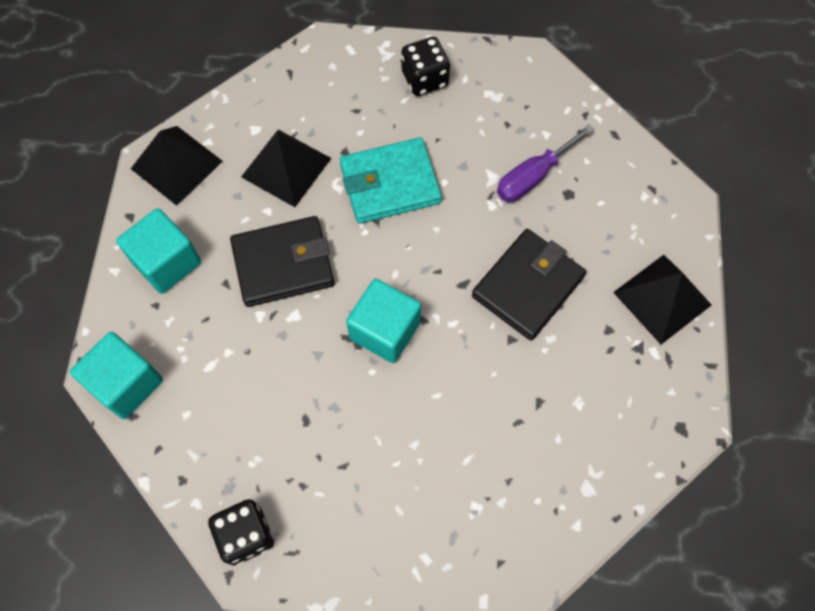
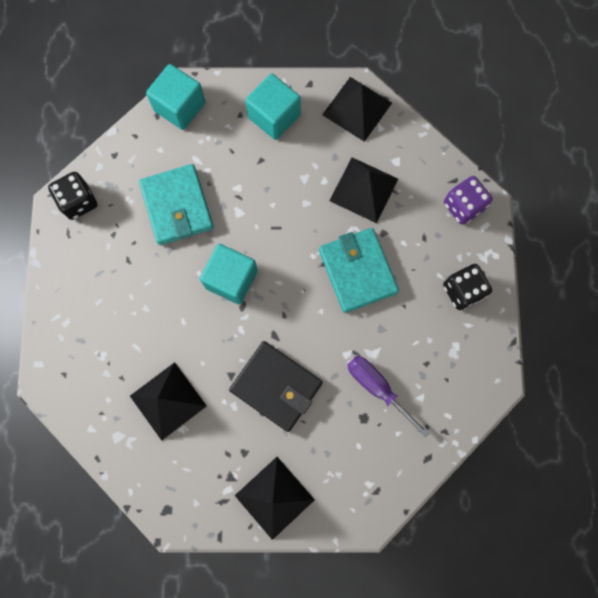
camera: 85 degrees right, 10 degrees up
black wallet [230,216,335,307] -> none
none -> black pyramid [130,362,207,441]
none -> turquoise wallet [139,164,214,245]
none -> purple dice [444,176,492,225]

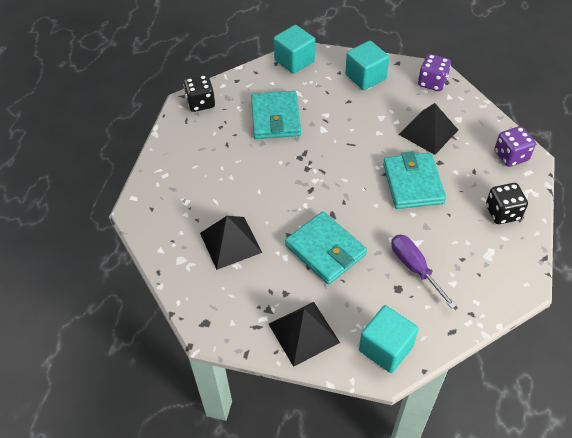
camera: 15 degrees right, 25 degrees down
turquoise cube [200,244,258,304] -> turquoise cube moved to [359,305,419,373]
black wallet [229,341,323,432] -> turquoise wallet [285,211,367,284]
black pyramid [322,77,392,142] -> purple dice [418,54,451,91]

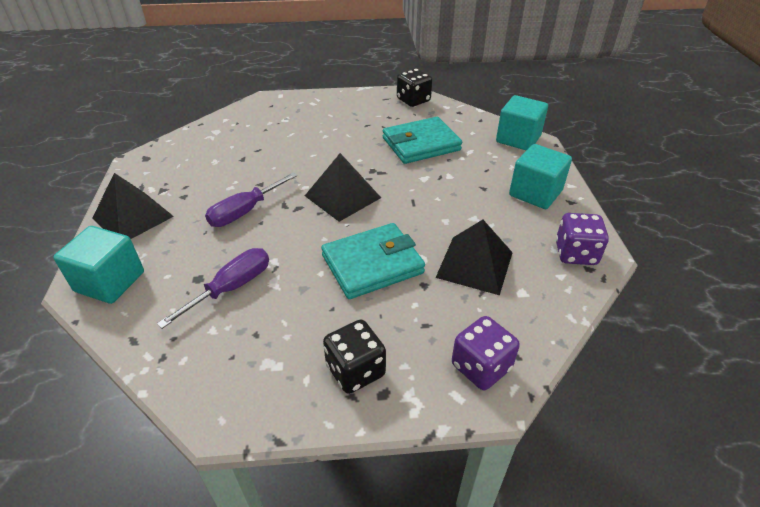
camera: 70 degrees right, 10 degrees down
black pyramid [200,216,262,270] -> black pyramid moved to [305,153,381,222]
turquoise wallet [285,211,367,284] -> purple screwdriver [205,172,298,227]

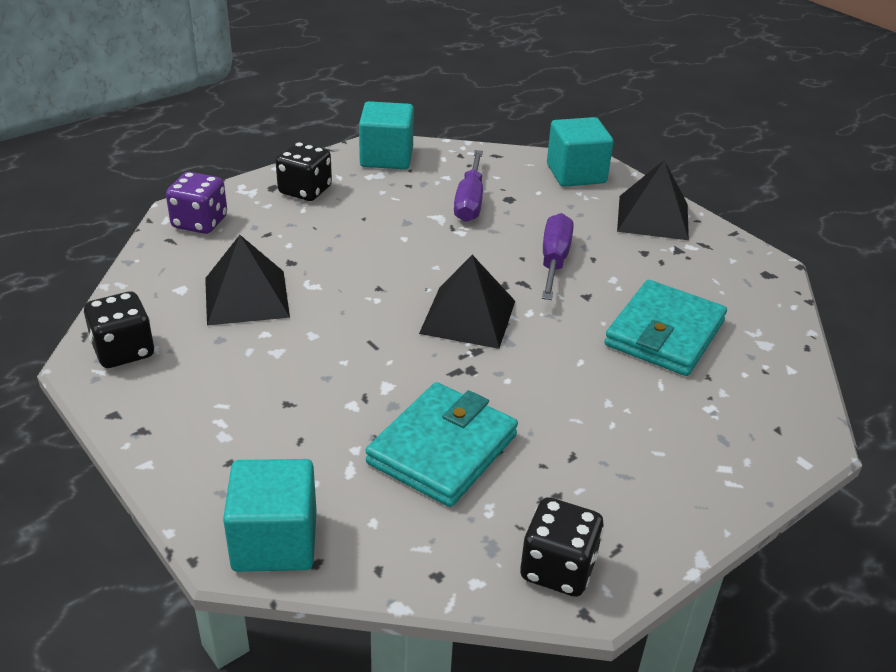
camera: 145 degrees right, 5 degrees down
turquoise wallet [321,223,425,299] -> turquoise wallet moved to [604,280,727,376]
turquoise cube [509,144,572,209] -> turquoise cube moved to [359,101,414,169]
purple dice [556,213,609,265] -> black dice [84,292,154,368]

